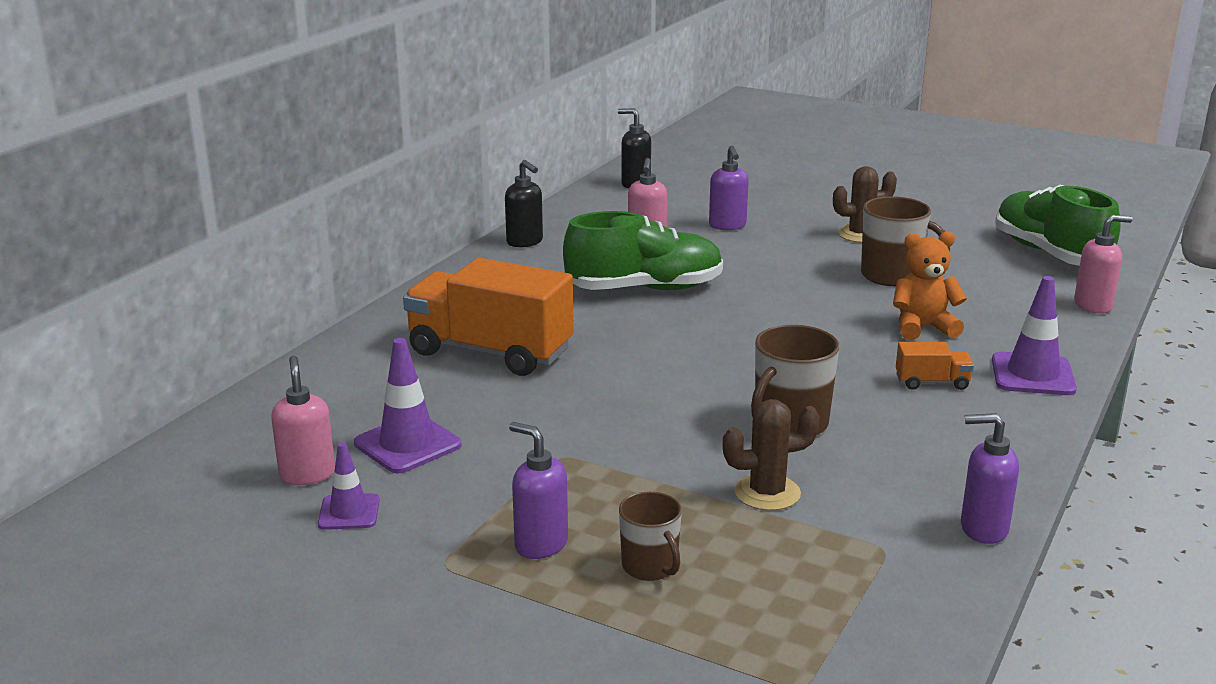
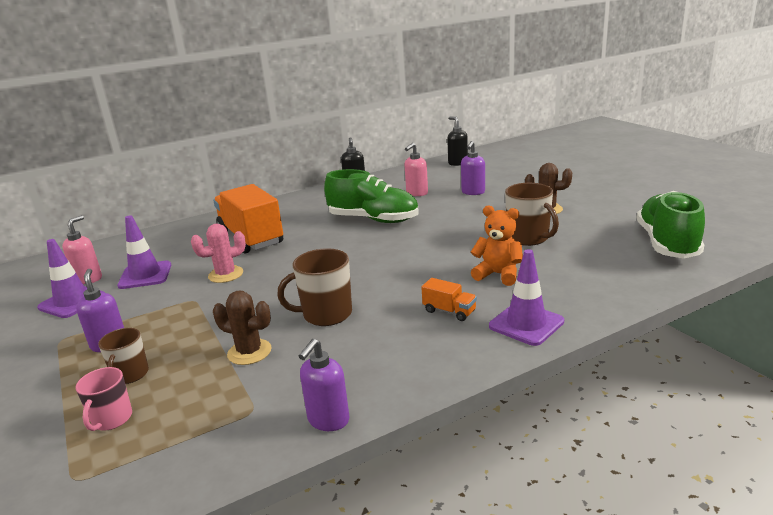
camera: 35 degrees right, 0 degrees up
purple traffic cone [318,442,380,530] -> purple traffic cone [37,239,105,318], size x1.60
purple soap dispenser [961,413,1019,544] -> purple soap dispenser turned 105 degrees counterclockwise [299,339,350,431]
pink soap dispenser [1074,215,1133,314] -> none
none -> pink mug [76,367,132,431]
none -> pink cactus [191,224,246,283]

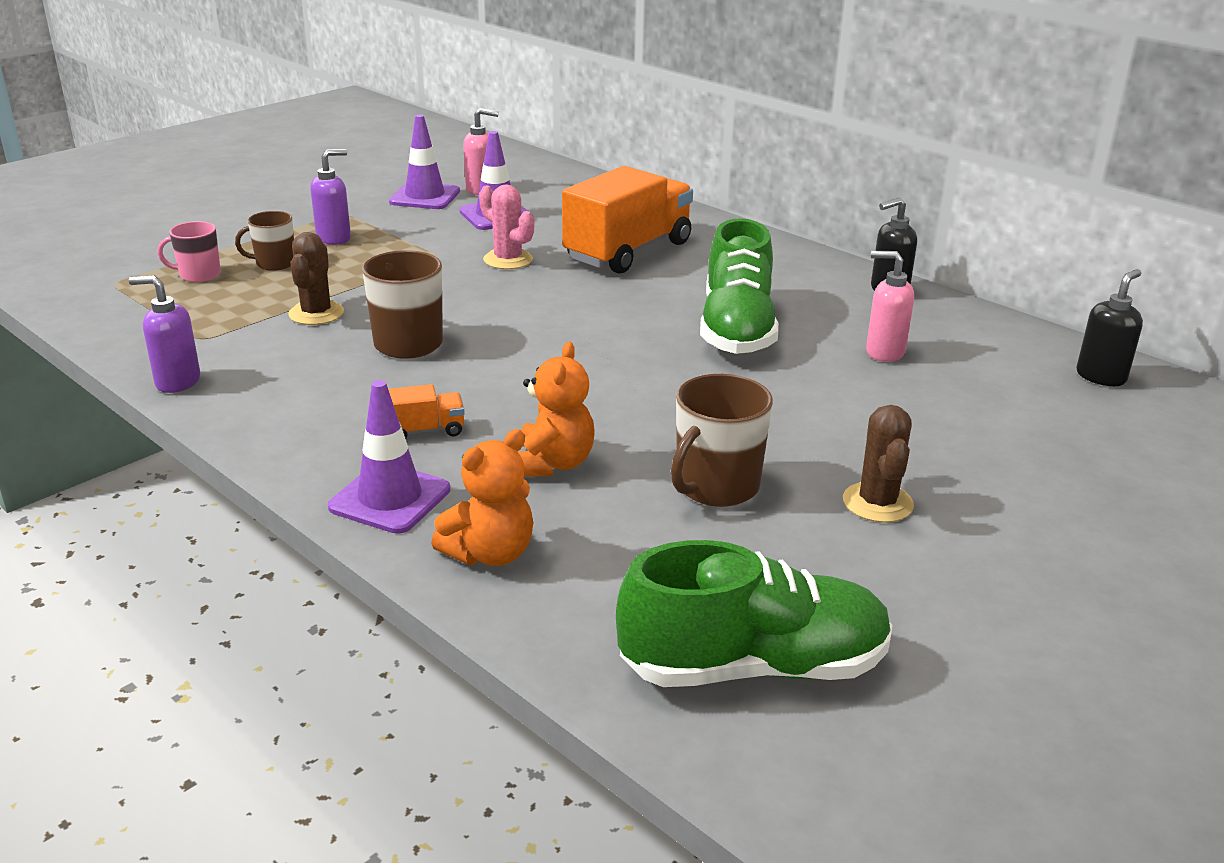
camera: 70 degrees right, 5 degrees up
orange truck [421,278,477,321] -> orange truck turned 120 degrees counterclockwise [388,384,465,439]
purple soap dispenser [461,141,485,195] -> none
none -> orange teddy bear [431,429,533,566]

